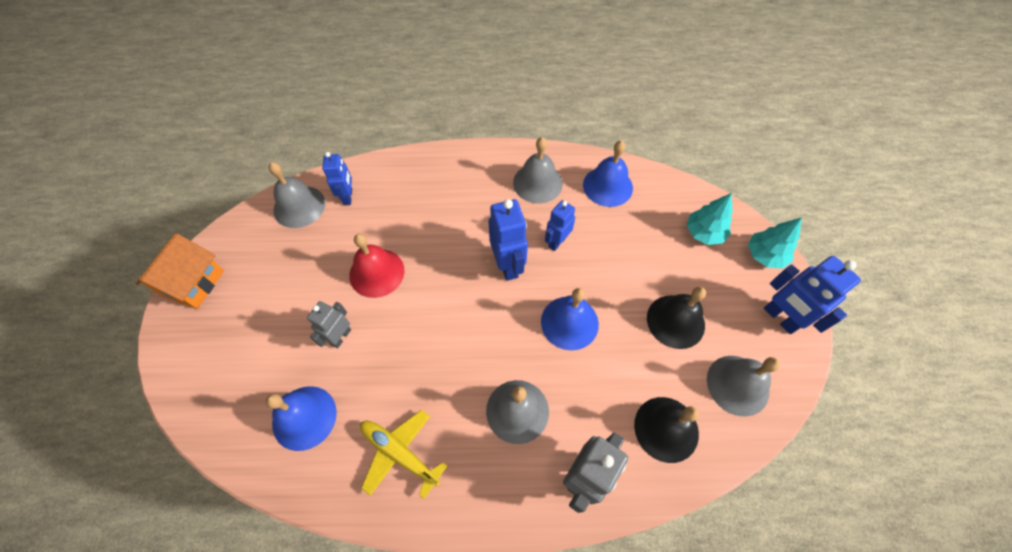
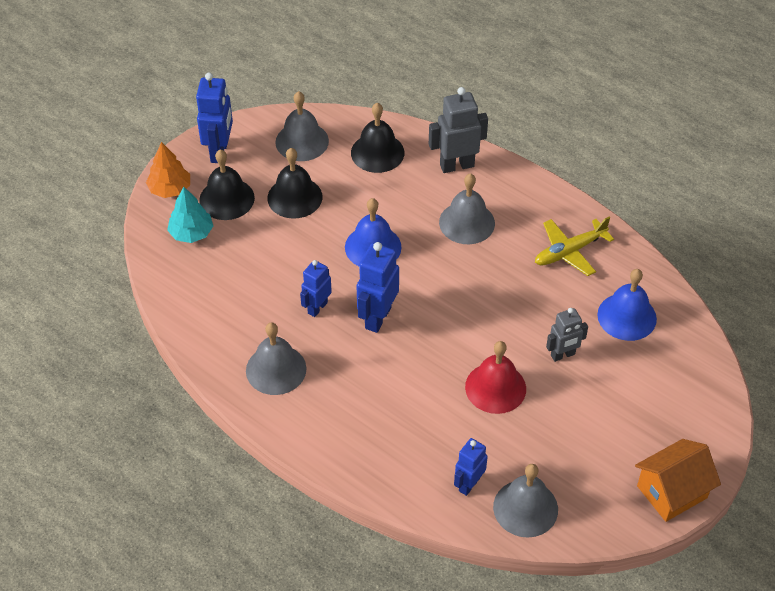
camera: 140 degrees left, 10 degrees down
yellow plane [360,410,447,499] -> yellow plane turned 75 degrees clockwise [535,217,614,276]
blue robot [545,200,575,251] -> blue robot turned 135 degrees clockwise [300,260,332,317]
blue bell [583,140,633,207] -> none
turquoise tree [748,217,802,269] -> orange tree [146,142,190,198]
none -> black bell [199,150,255,220]

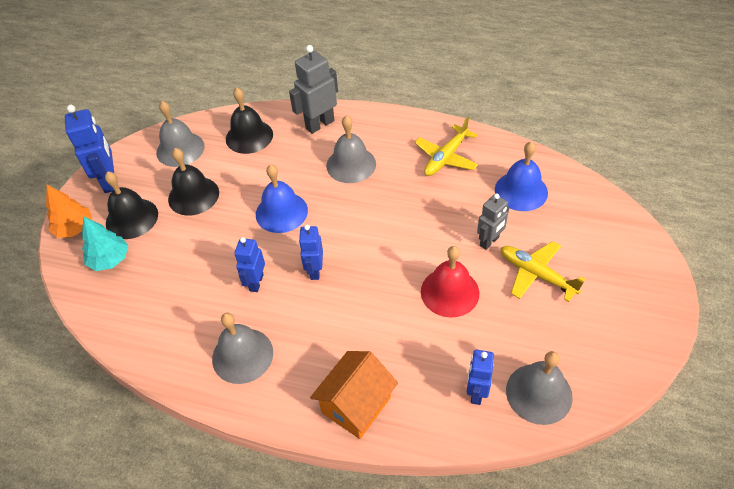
camera: 20 degrees left, 0 degrees up
blue robot [357,242,399,333] -> blue robot [299,225,323,280], size x0.65
orange house [635,439,721,522] -> orange house moved to [310,351,398,439]
none -> yellow plane [501,241,585,302]

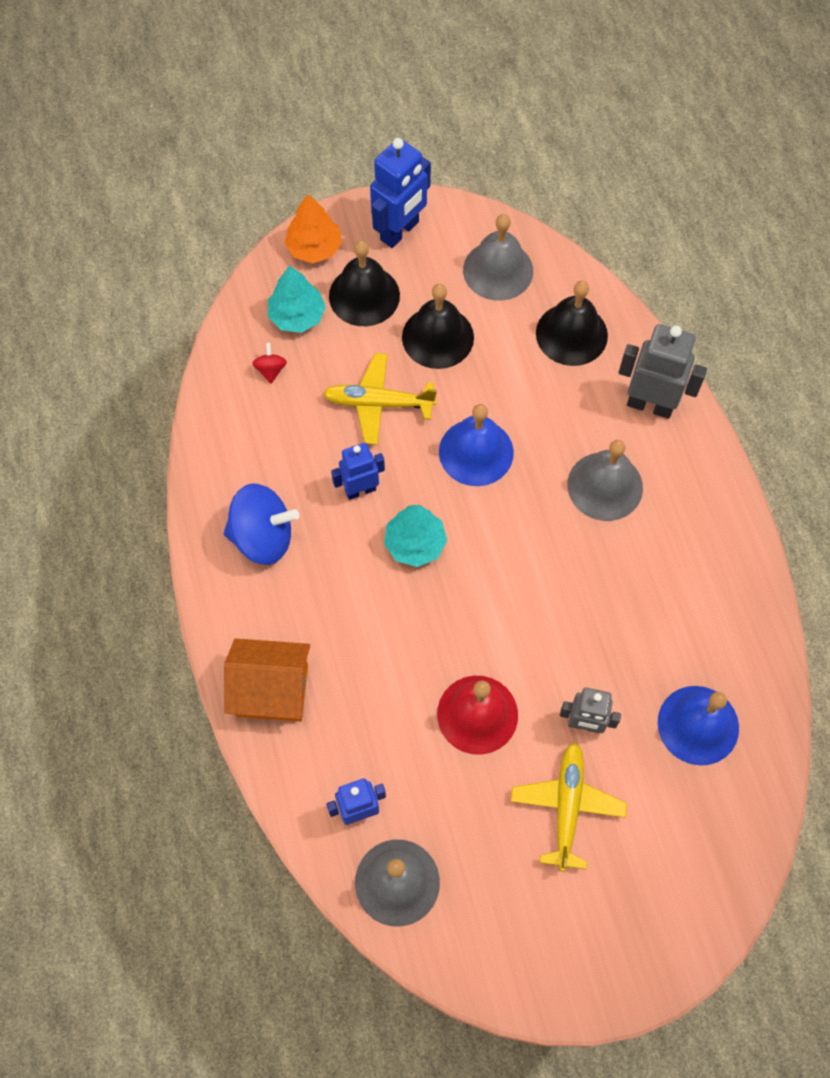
camera: 55 degrees right, 15 degrees up
grey bell [212,313,273,384] -> blue spinning top [224,483,299,565]
blue robot [299,225,323,280] -> turquoise tree [384,505,447,567]
yellow plane [414,117,478,176] -> yellow plane moved to [323,353,437,445]
none -> red spinning top [252,343,287,384]

